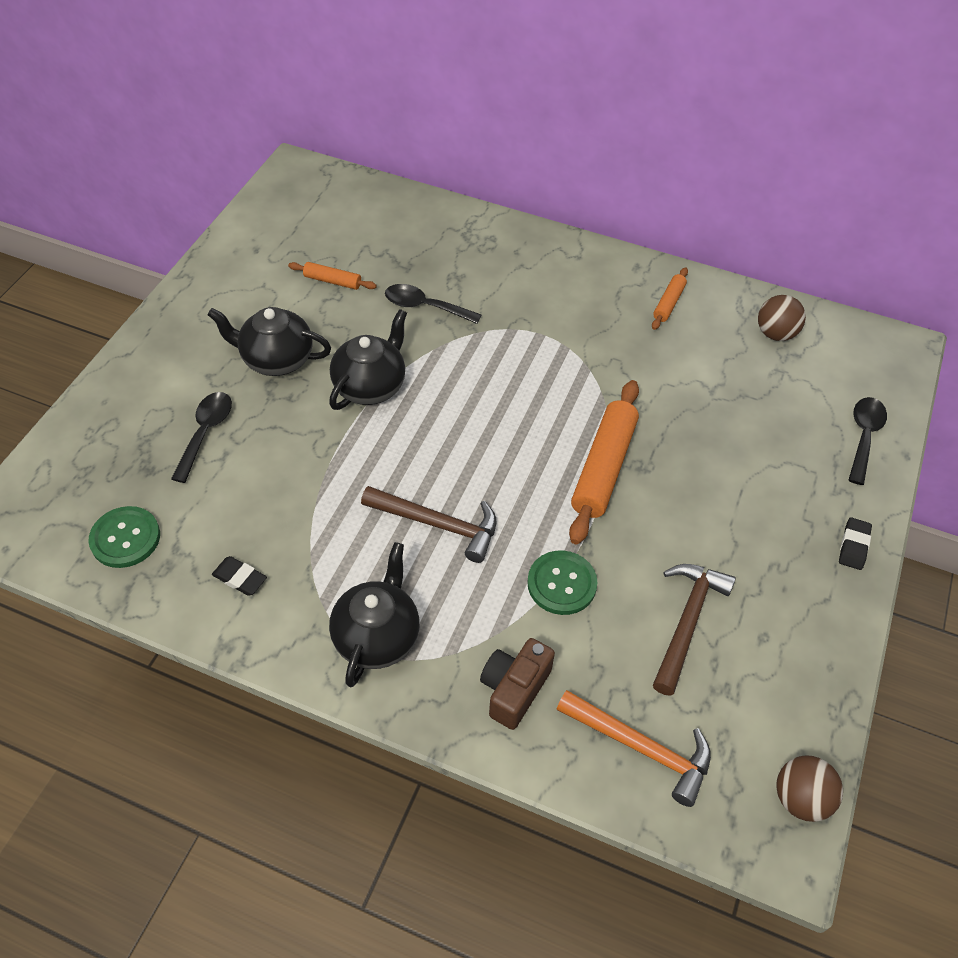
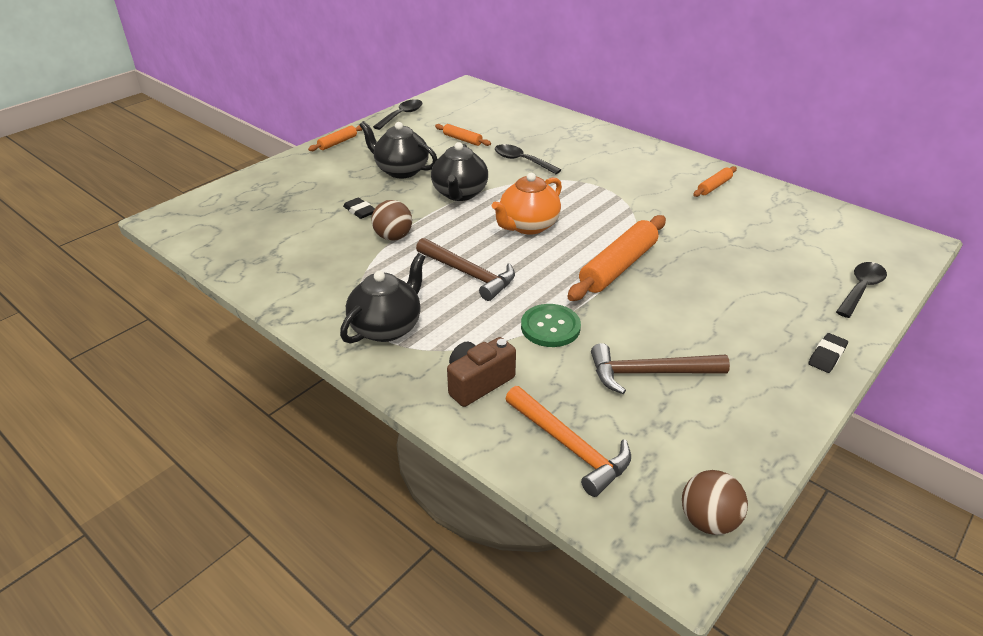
camera: 20 degrees right, 15 degrees down
green button [88,506,160,568] -> none
black spoon [171,392,232,483] -> black spoon moved to [373,99,423,130]
black eraser [212,556,267,596] -> black eraser moved to [343,197,375,219]
black teapot [329,309,407,410] -> black teapot turned 135 degrees clockwise [431,142,488,201]
brown hammer [653,564,736,696] -> brown hammer turned 135 degrees counterclockwise [591,343,730,394]
brown ball [758,295,806,341] -> brown ball moved to [372,200,412,241]
none -> orange rolling pin [308,125,362,151]
none -> orange teapot [492,173,562,235]

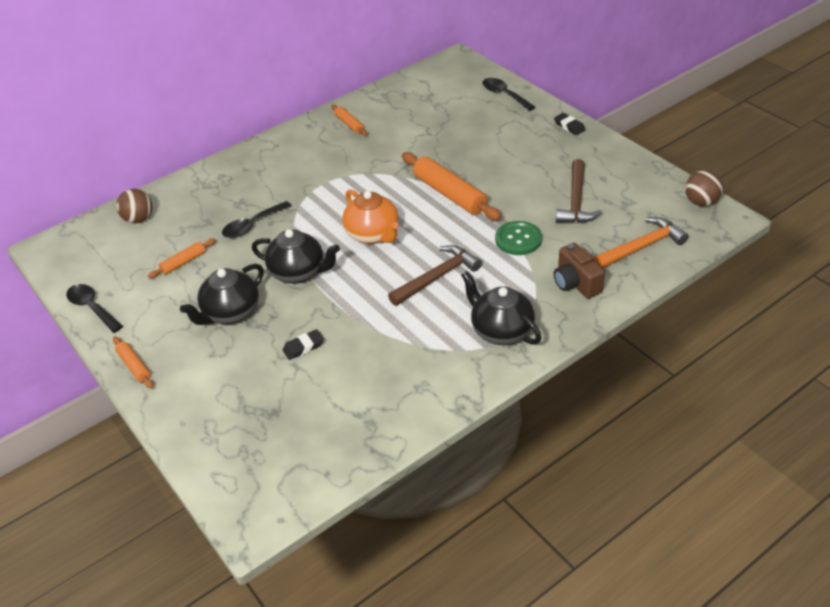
camera: 75 degrees left, 5 degrees up
brown ball [372,200,412,241] -> brown ball moved to [116,189,152,223]

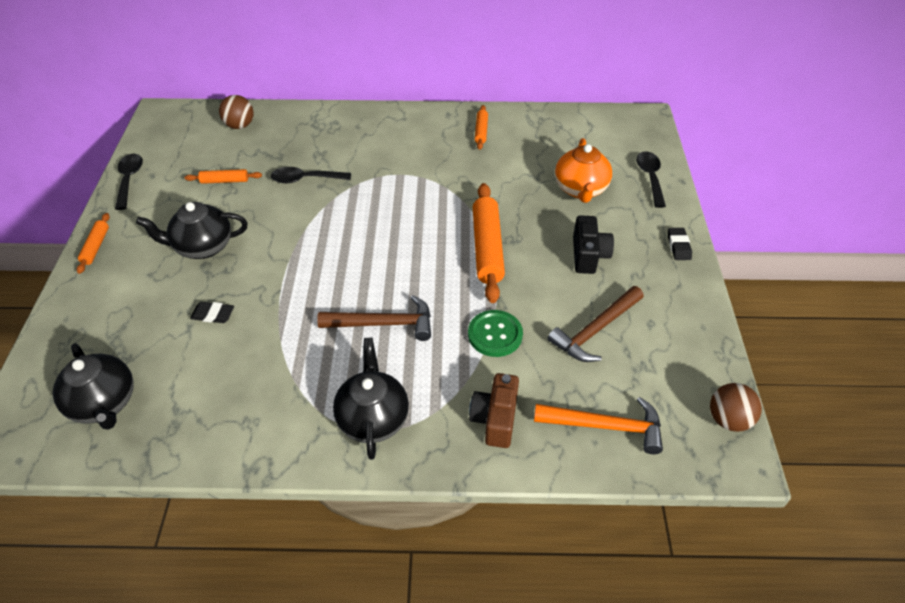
camera: 35 degrees right, 5 degrees up
black teapot [252,229,340,284] -> black teapot moved to [53,343,134,430]
orange teapot [343,189,399,244] -> orange teapot moved to [555,138,612,203]
none -> black camera [573,215,614,274]

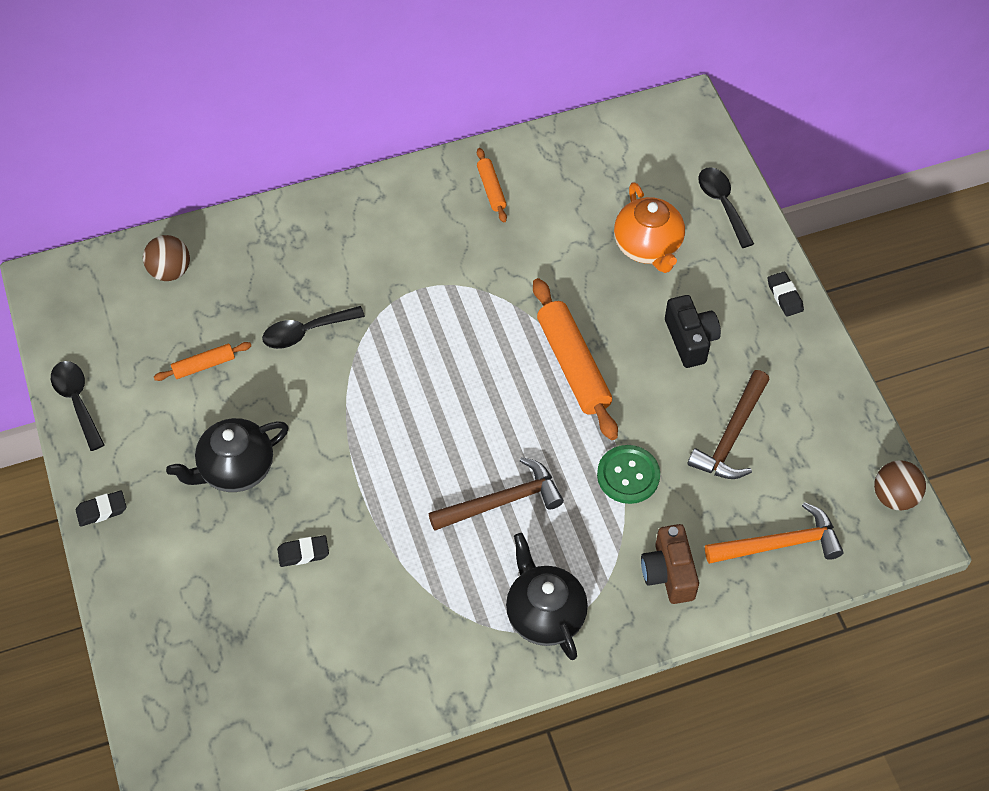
camera: 20 degrees left, 10 degrees up
black teapot [53,343,134,430] -> none
orange rolling pin [77,213,110,274] -> black eraser [76,490,127,527]

